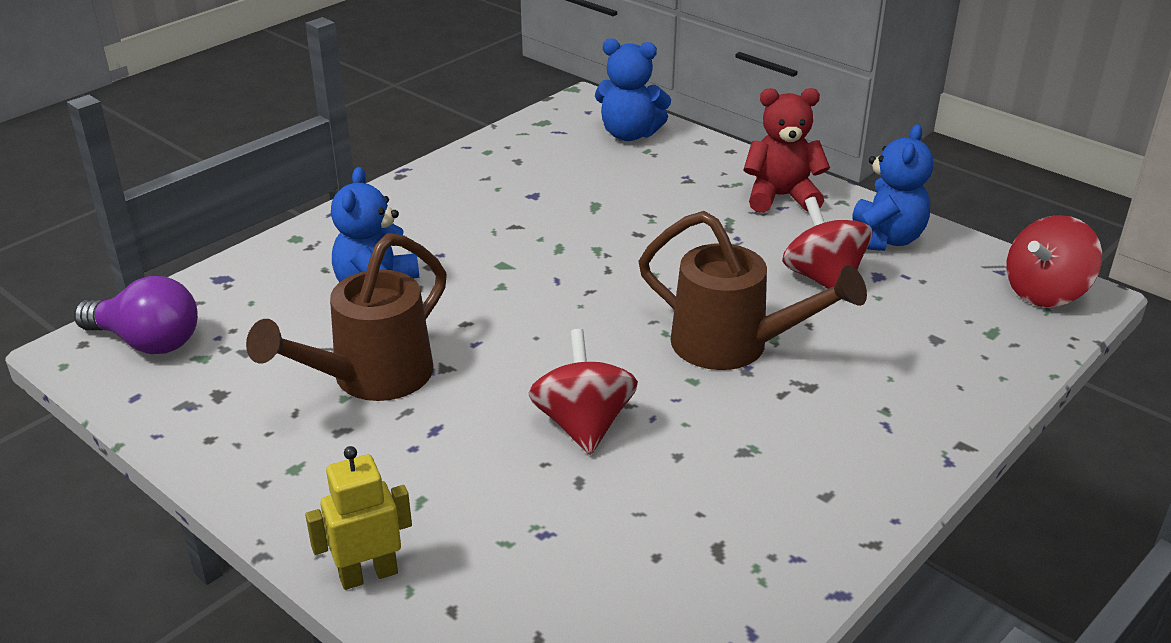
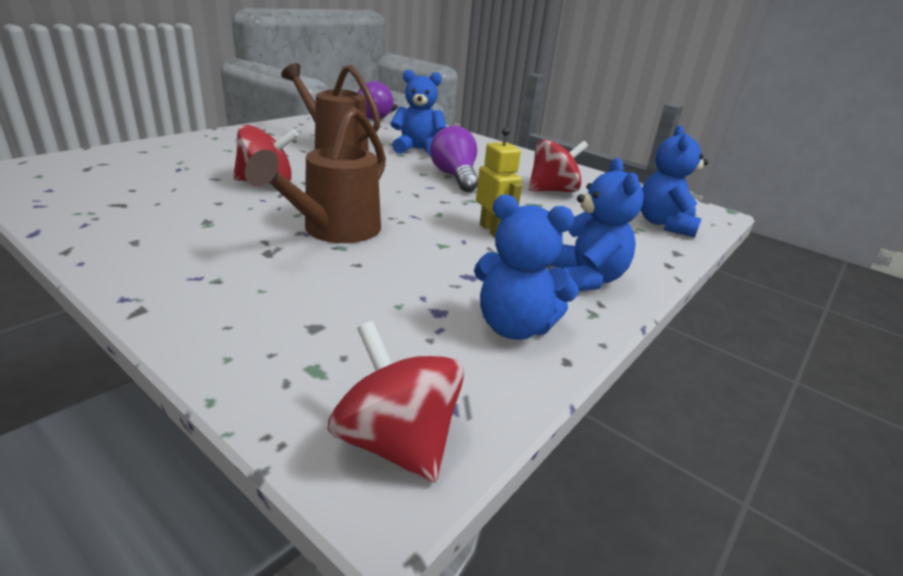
camera: 85 degrees right, 5 degrees down
yellow robot [305,446,412,590] -> yellow robot moved to [476,127,522,237]
red teddy bear [743,88,830,213] -> blue teddy bear [550,158,644,291]
red spinning top [782,197,872,289] -> red spinning top moved to [529,139,588,192]
none -> purple light bulb [430,125,478,192]

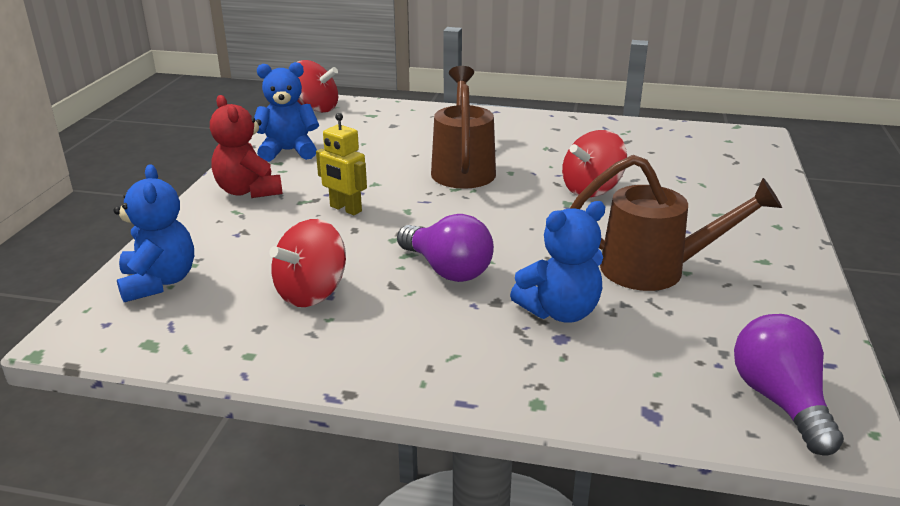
camera: 155 degrees right, 0 degrees up
blue teddy bear [550,158,644,291] -> red teddy bear [210,95,282,198]

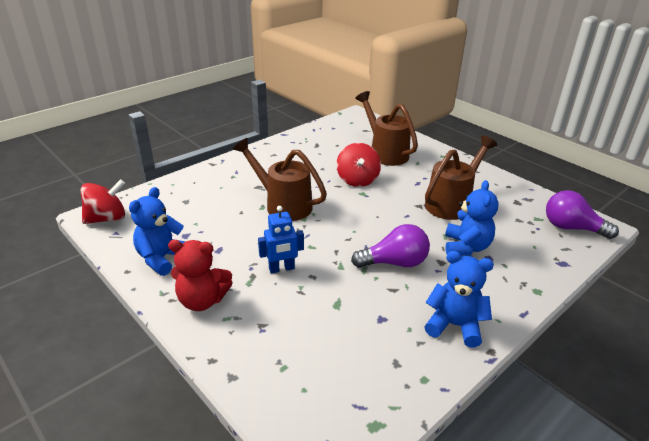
camera: 55 degrees left, 5 degrees up
blue teddy bear [114,164,194,302] -> blue teddy bear moved to [424,251,494,348]
red spinning top [269,219,346,307] -> none
yellow robot [316,113,367,215] -> blue robot [258,206,304,274]
none -> brown watering can [355,91,418,166]

